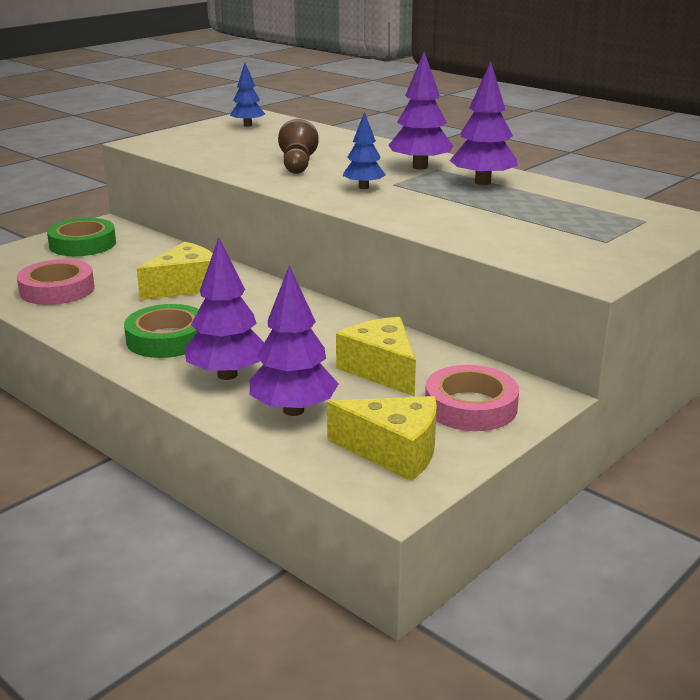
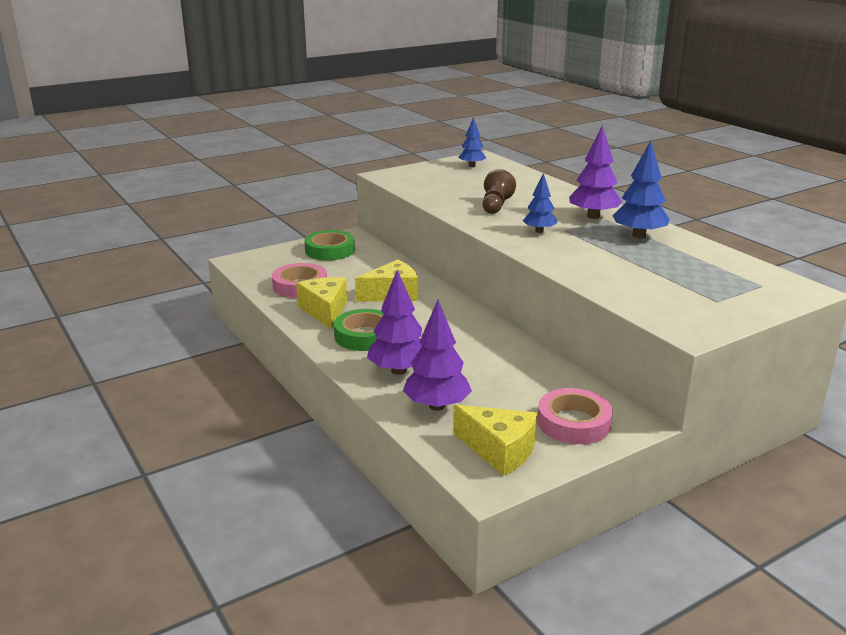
camera: 15 degrees right, 0 degrees up
yellow cheese [336,317,416,397] -> yellow cheese moved to [296,277,347,330]
purple tree [449,61,518,185] -> blue tree [613,141,670,238]

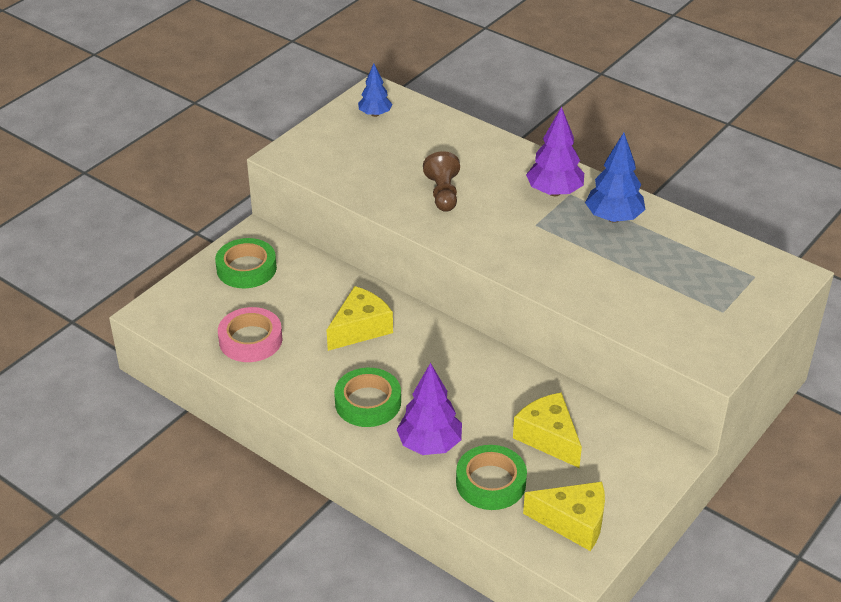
camera: 20 degrees left, 15 degrees up
yellow cheese [296,277,347,330] -> yellow cheese moved to [513,393,582,468]
purple tree [403,300,472,411] -> green tape [456,445,527,510]
blue tree [523,173,557,233] -> none
pink tape [537,388,613,444] -> none

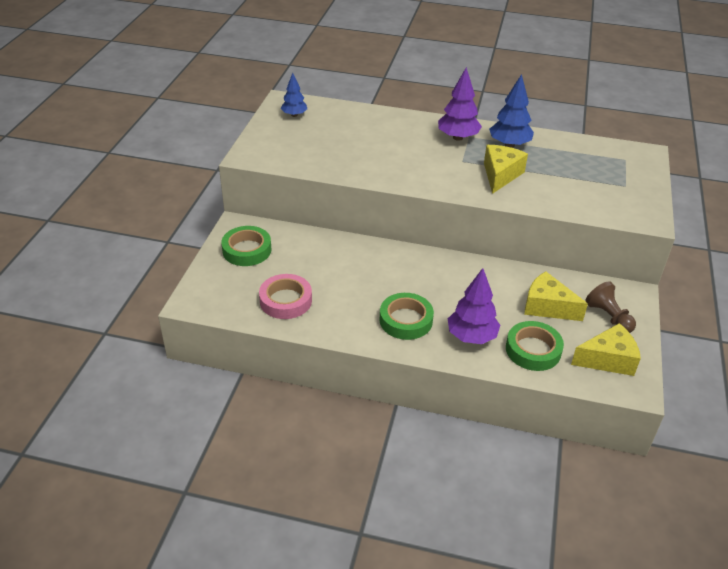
camera: 25 degrees left, 0 degrees up
yellow cheese [327,286,393,351] -> yellow cheese moved to [484,145,528,194]
brown pawn [423,151,460,212] -> brown pawn moved to [585,281,636,333]

